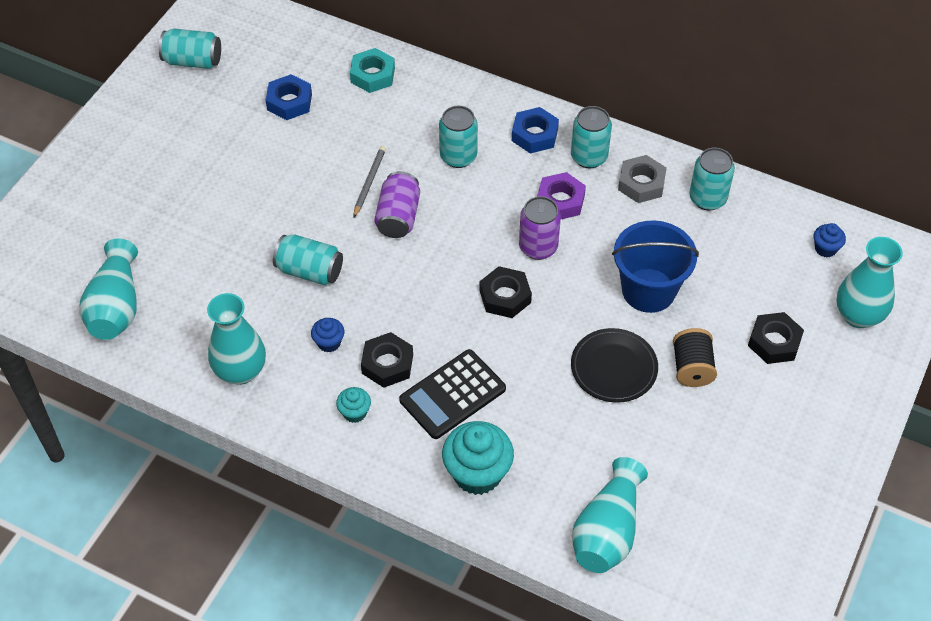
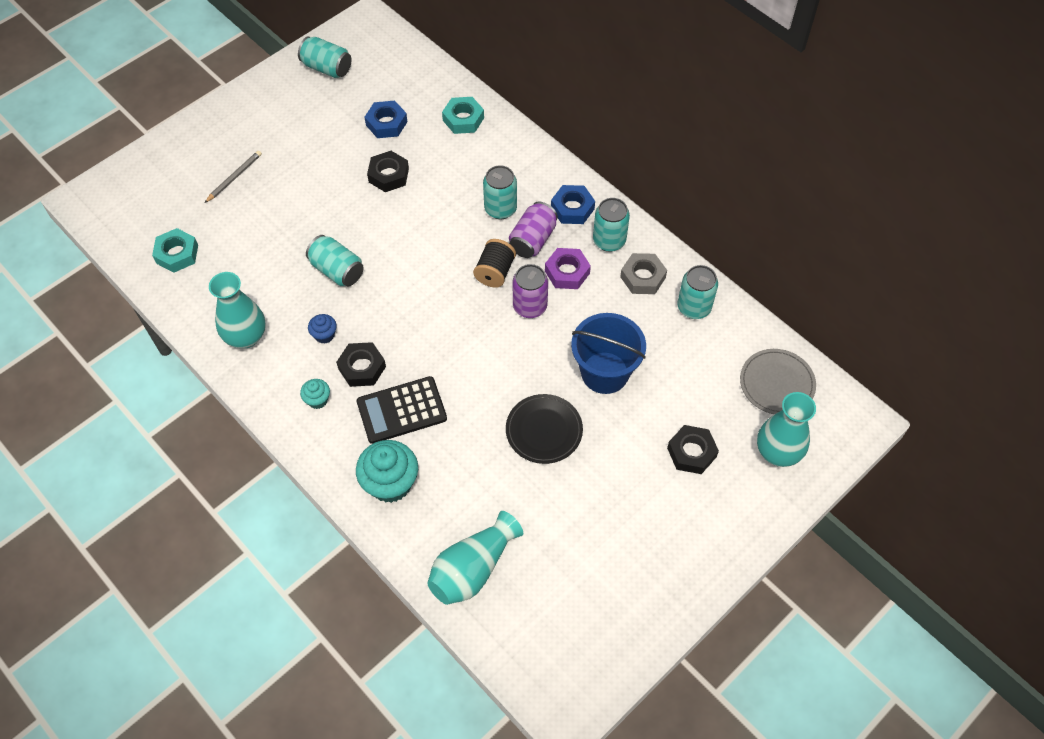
camera: 20 degrees right, 5 degrees up
turquoise vase [79,239,138,340] -> turquoise nut [152,228,198,273]
grey pencil [353,146,386,218] -> grey pencil moved to [205,151,262,203]
purple can [374,171,420,238] -> purple can moved to [509,202,558,258]
black nut [479,266,532,318] -> black nut moved to [367,151,409,192]
black spool [673,328,717,387] -> black spool moved to [473,239,516,288]
blue cupcake [814,223,846,257] -> grey plate [740,349,816,414]

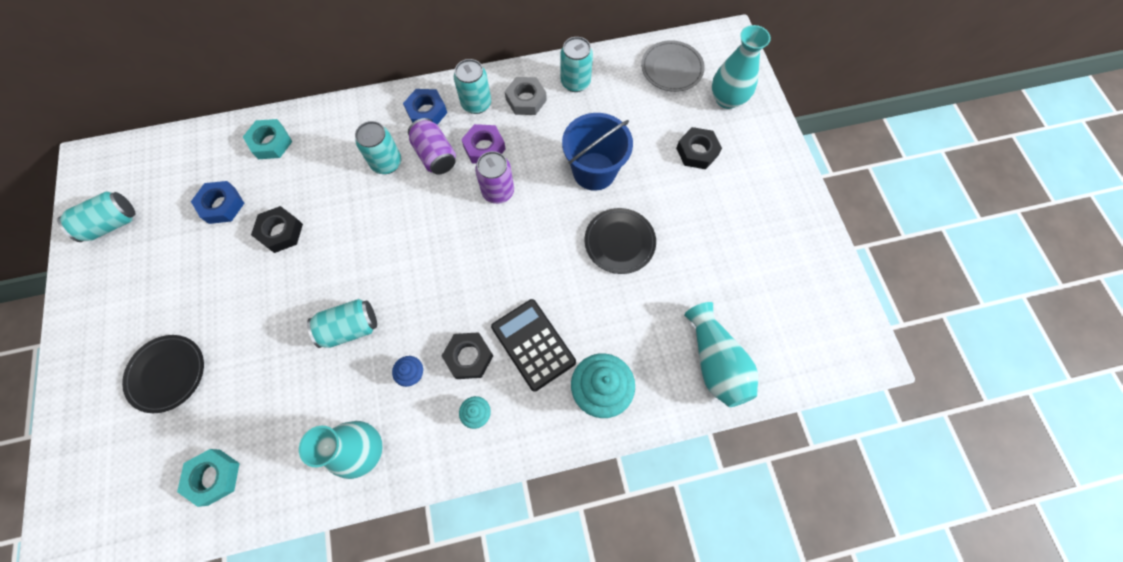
camera: 60 degrees left, 10 degrees up
grey pencil [205,151,262,203] -> black plate [122,335,204,413]
black calculator [356,376,447,444] -> black calculator turned 135 degrees clockwise [491,299,576,392]
black spool [473,239,516,288] -> none

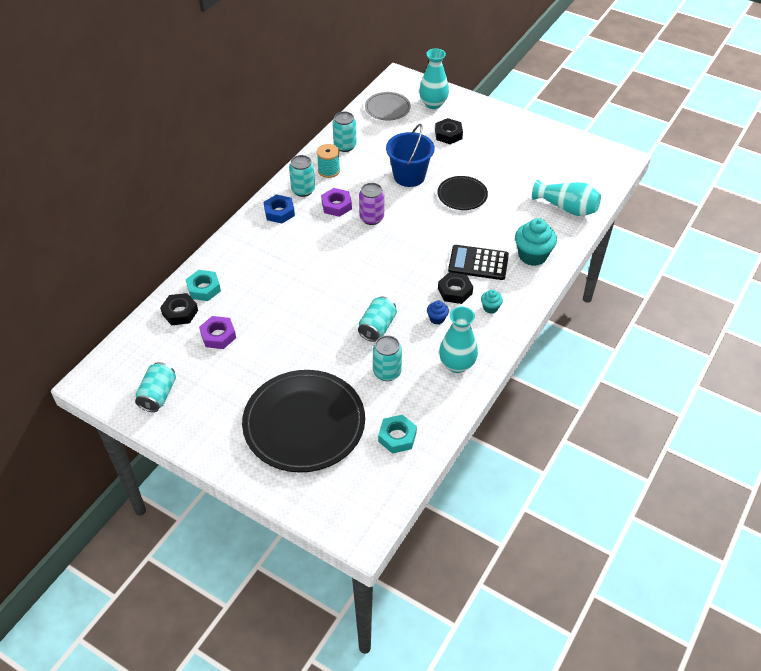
camera: 45 degrees left, 20 degrees down
black plate [122,335,204,413] -> black plate [242,370,365,473], size x1.97
blue nut [191,181,244,224] -> purple nut [199,316,236,349]
black nut [251,206,303,253] -> black nut moved to [160,293,198,325]
turquoise can [355,121,401,174] -> turquoise can moved to [373,336,402,381]
purple can [408,118,456,174] -> none
grey nut [505,77,547,115] -> turquoise spool [317,144,340,178]

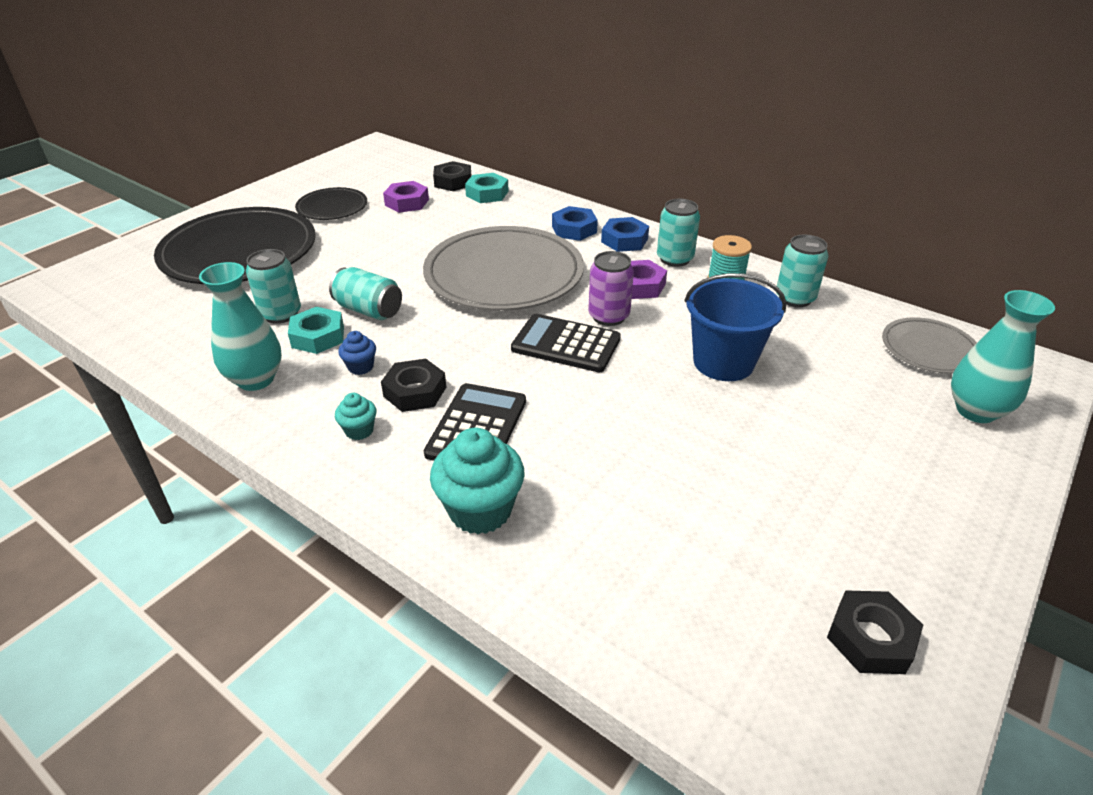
camera: 95 degrees right, 10 degrees down
turquoise can [135,362,176,412] -> none
turquoise nut [378,415,417,454] -> turquoise nut moved to [288,307,344,354]
black nut [435,118,463,144] -> black nut moved to [827,590,923,674]
black plate [437,176,488,210] -> black plate moved to [295,187,367,220]
turquoise vase [532,180,601,216] -> none
none -> grey plate [423,226,584,311]
none -> black calculator [511,314,621,372]
none -> blue nut [552,206,598,241]

